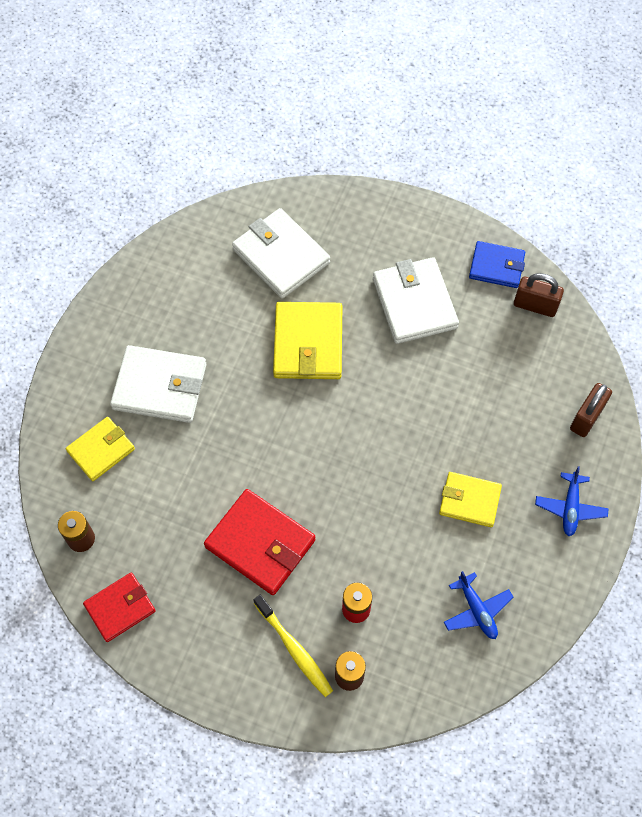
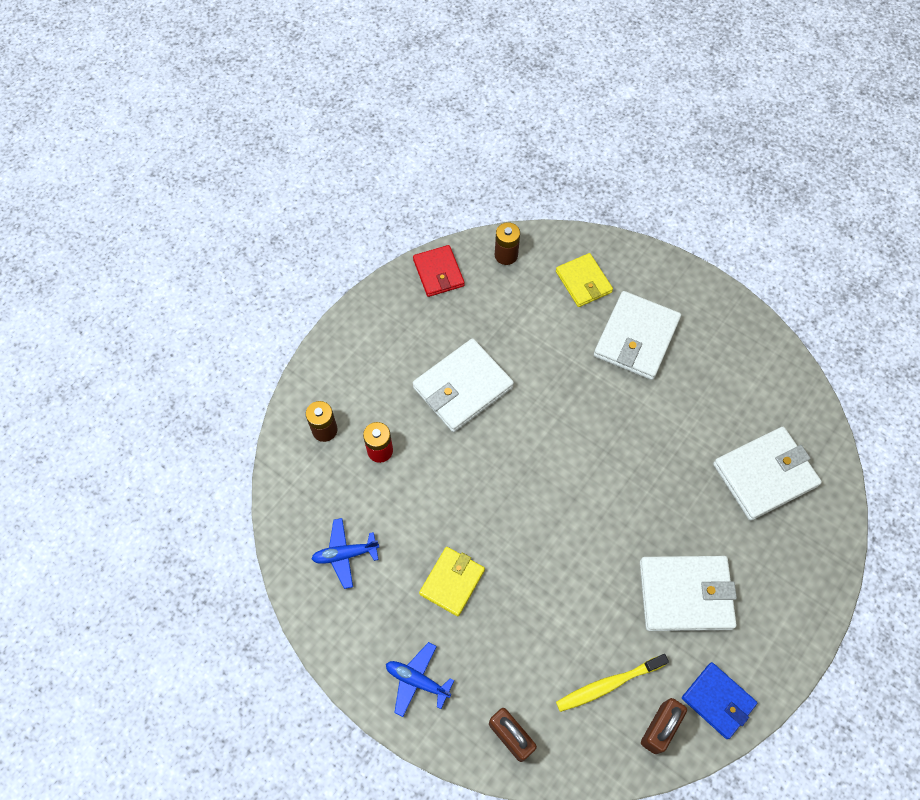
camera: 105 degrees right, 0 degrees up
red wallet [204,489,315,595] -> white wallet [413,338,514,432]
yellow toothbrush [253,595,333,697] -> yellow toothbrush moved to [556,654,669,712]
yellow wallet [273,302,342,379] -> none
blue wallet [469,241,525,288] -> blue wallet turned 75 degrees counterclockwise [682,662,757,739]

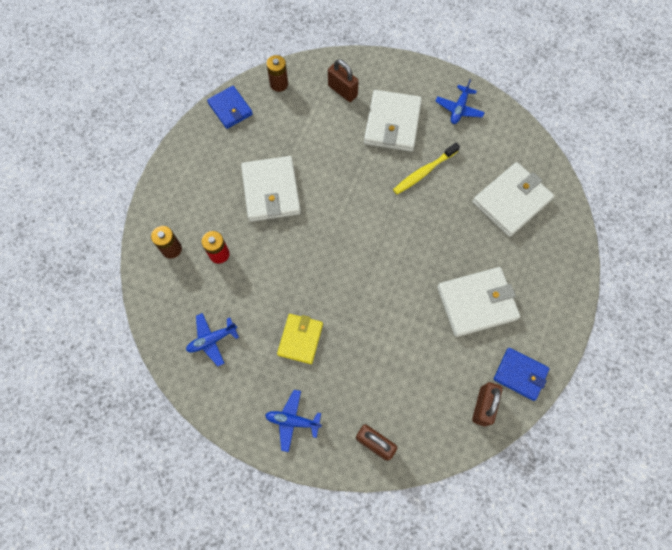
camera: 15 degrees left, 5 degrees up
red wallet [413,245,465,297] -> blue wallet [207,86,253,129]
white wallet [413,338,514,432] -> white wallet turned 45 degrees counterclockwise [241,156,301,222]
yellow wallet [556,253,613,307] -> brown padlock [328,59,359,102]
yellow toothbrush [556,654,669,712] -> yellow toothbrush moved to [393,143,460,194]
none -> blue plane [435,80,485,124]

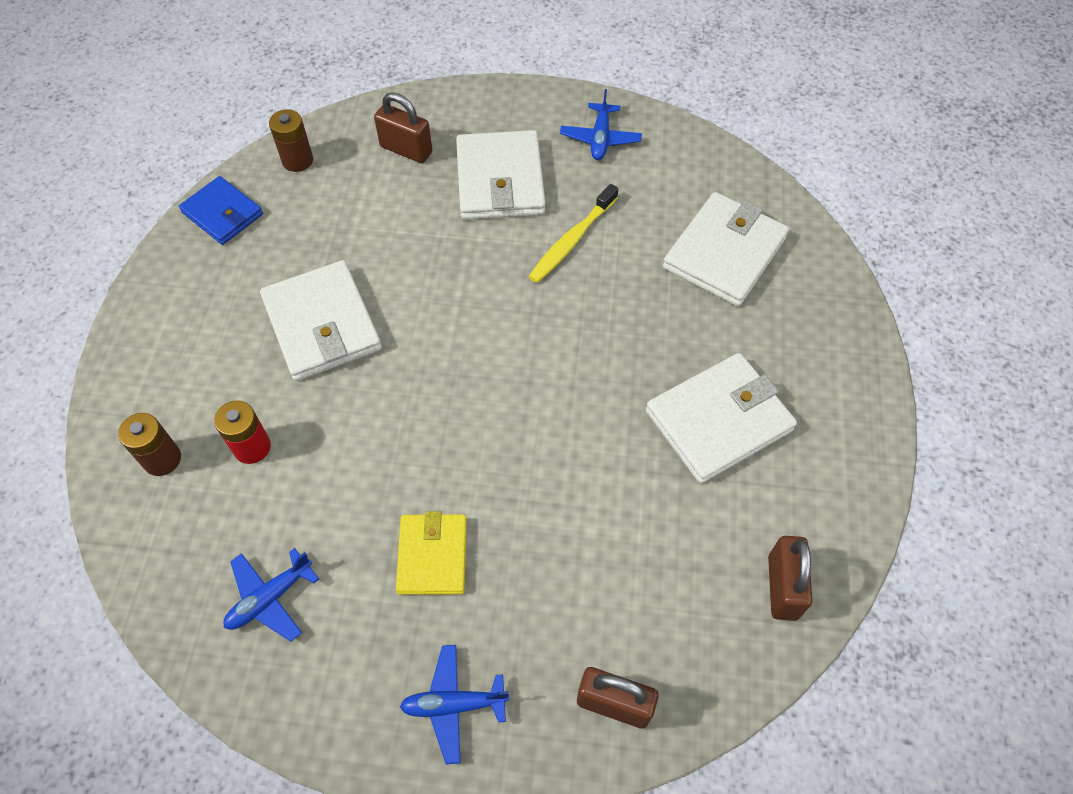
camera: 15 degrees left, 10 degrees down
blue wallet [494,348,550,401] -> none

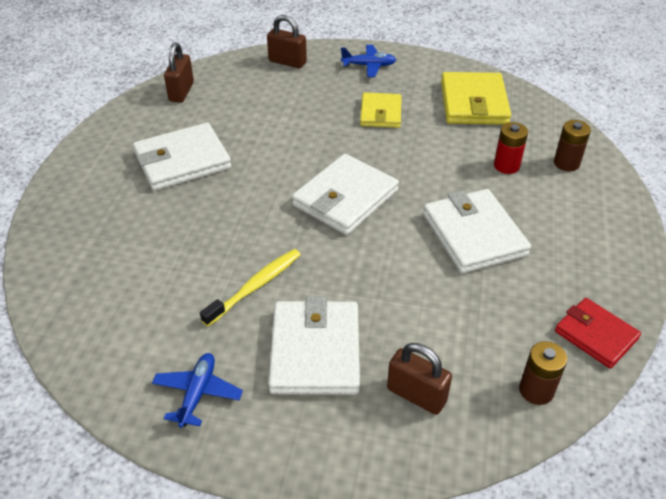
camera: 175 degrees left, 15 degrees down
blue wallet [179,176,263,245] -> red wallet [555,298,641,368]
blue plane [223,548,319,642] -> yellow wallet [441,72,511,125]
white wallet [663,192,789,306] -> white wallet moved to [292,154,399,235]

